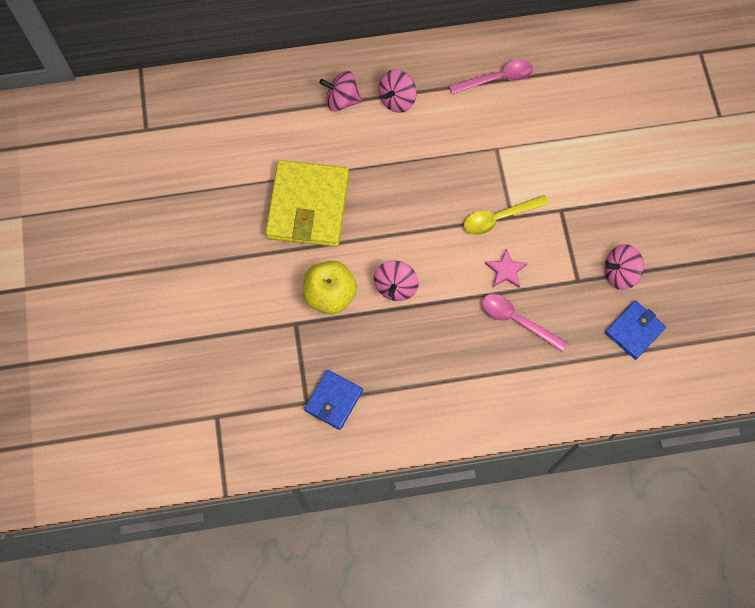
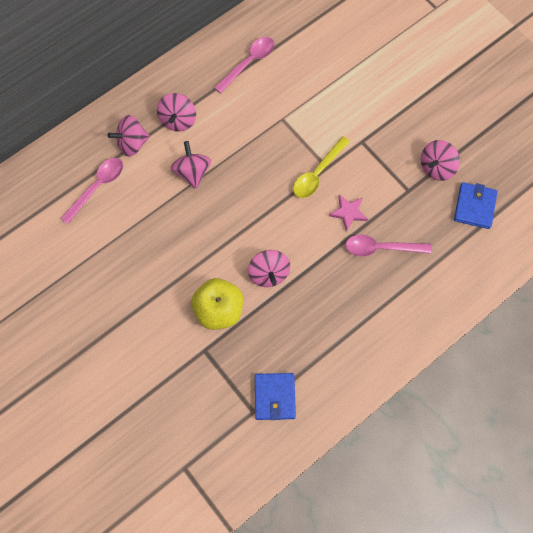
camera: 30 degrees left, 0 degrees up
yellow wallet [266,160,349,247] -> none
none -> pink spoon [60,158,123,224]
none -> pink spinning top [171,141,211,189]

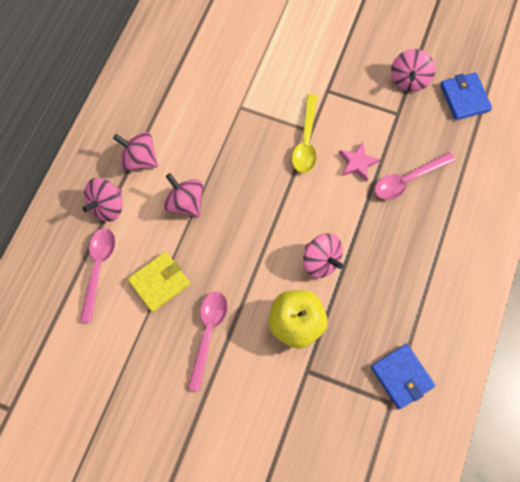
camera: 30 degrees left, 0 degrees up
pink spinning top [157,93,196,131] -> pink spinning top turned 135 degrees clockwise [113,132,158,171]
pink spoon [214,37,275,93] -> pink spoon moved to [188,292,228,391]
none -> yellow wallet [128,252,190,312]

